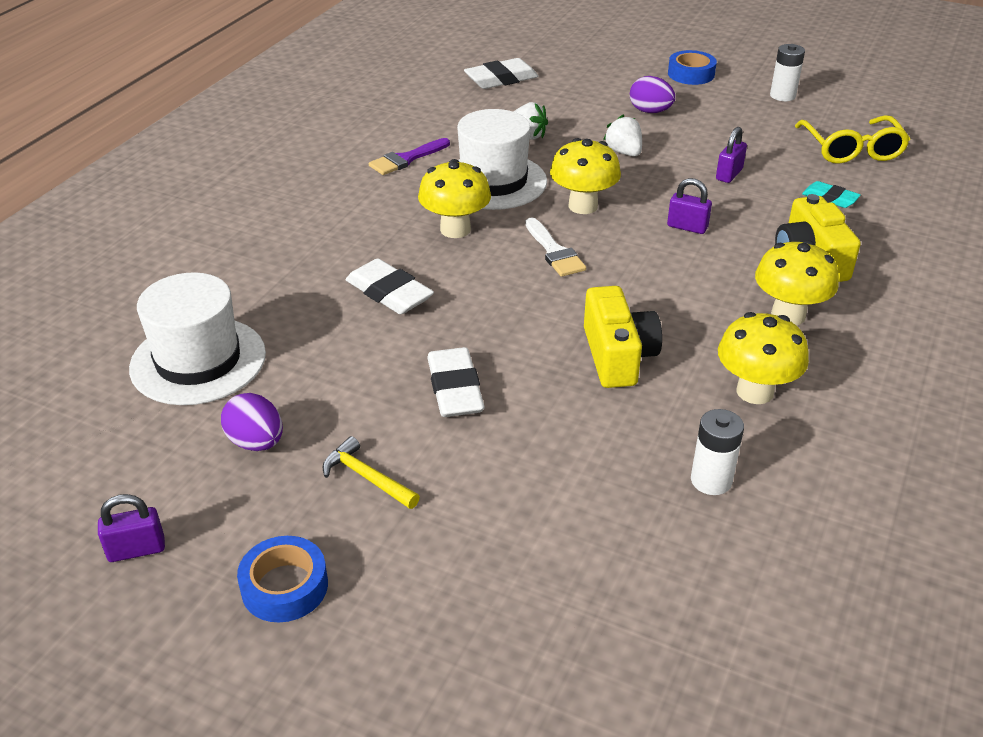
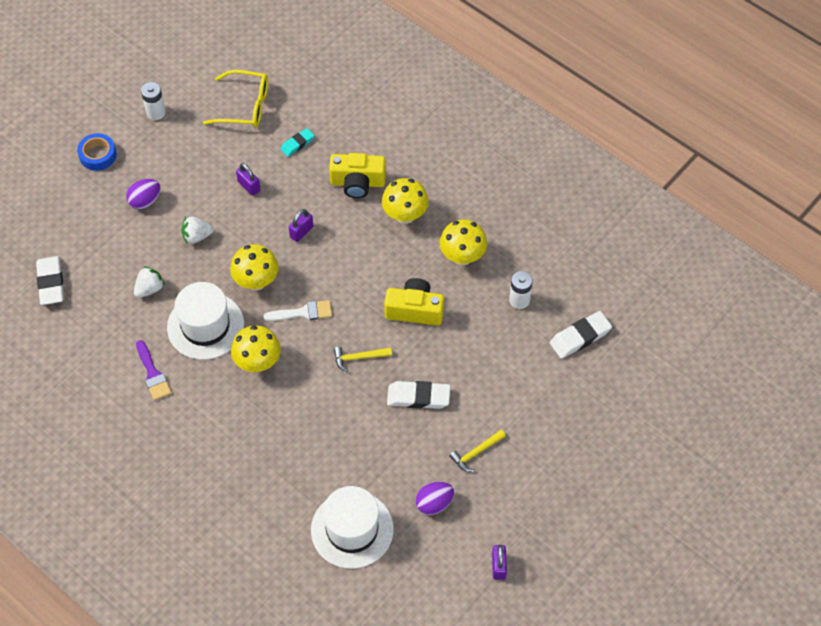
camera: 75 degrees left, 20 degrees up
blue tape [237,536,328,622] -> none
white eraser [346,258,434,314] -> white eraser moved to [550,311,612,359]
none -> yellow hammer [334,347,392,372]

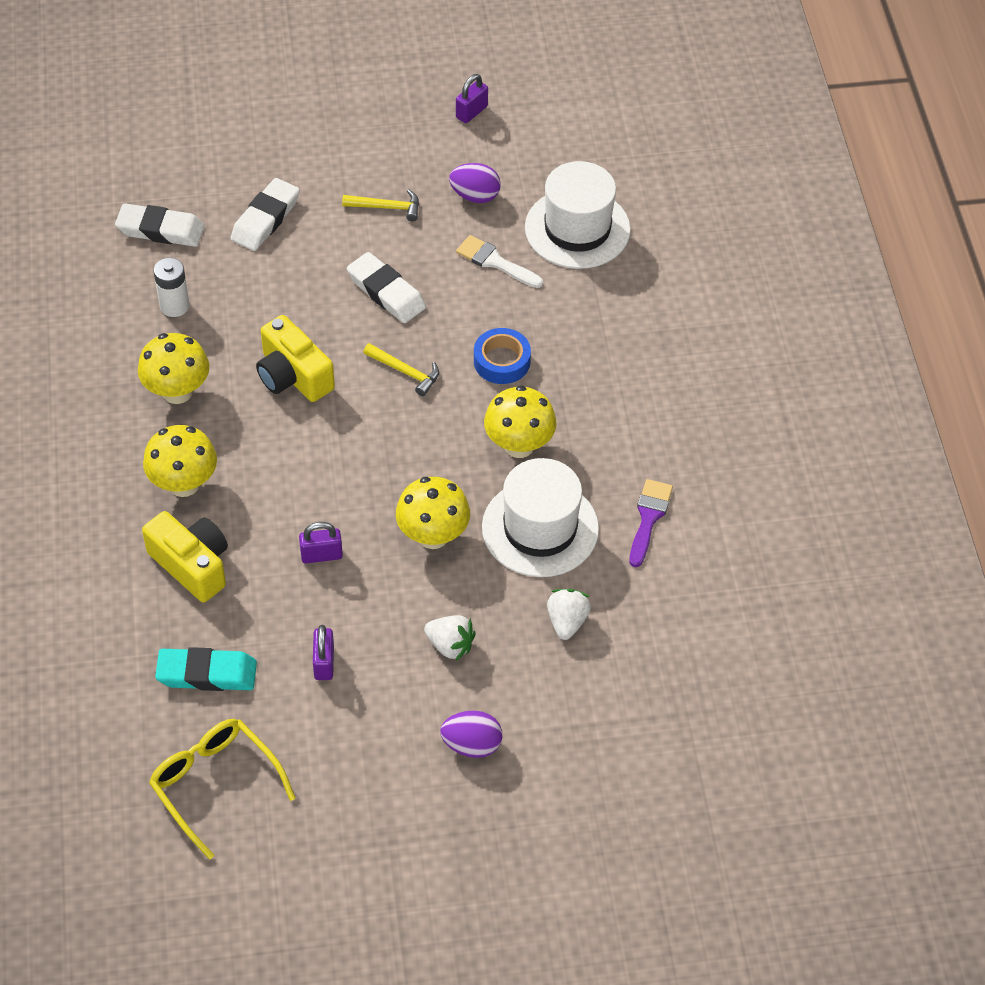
camera: 140 degrees left, 5 degrees down
white eraser [36,256,64,305] -> white eraser moved to [231,178,300,251]
blue tape [77,133,117,171] -> blue tape moved to [474,328,531,384]
white strawberry [134,266,165,298] -> white strawberry turned 105 degrees clockwise [547,589,591,640]
white battery [141,82,166,120] -> none
white brush [264,300,332,321] -> white brush moved to [456,235,543,288]
turquoise eraser [280,128,314,157] -> turquoise eraser [155,647,257,691], size x1.63

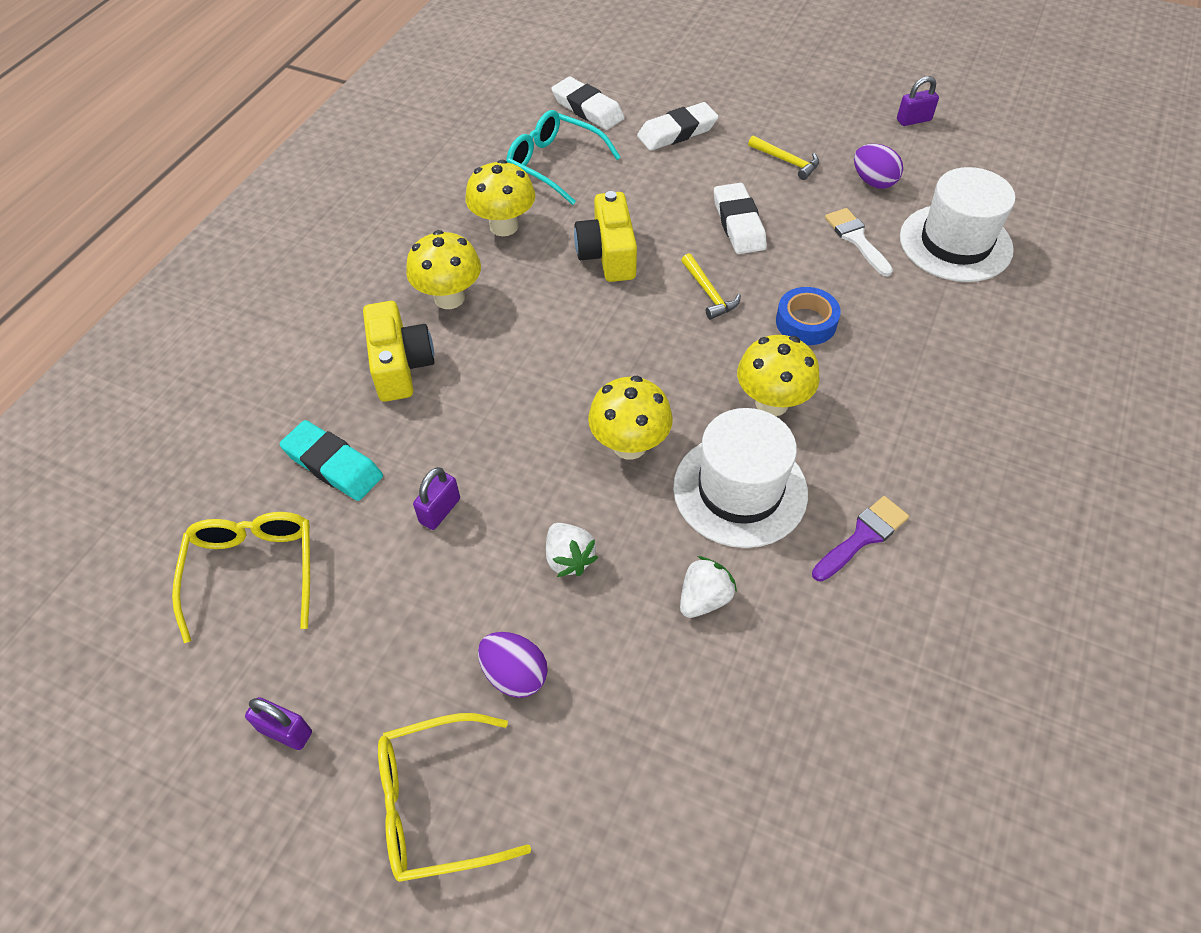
camera: 35 degrees right, 0 degrees up
white battery [154,258,190,317] -> turquoise glasses [507,110,621,205]
purple padlock [299,522,343,564] -> purple padlock moved to [245,697,312,750]
none -> yellow glasses [378,713,531,882]

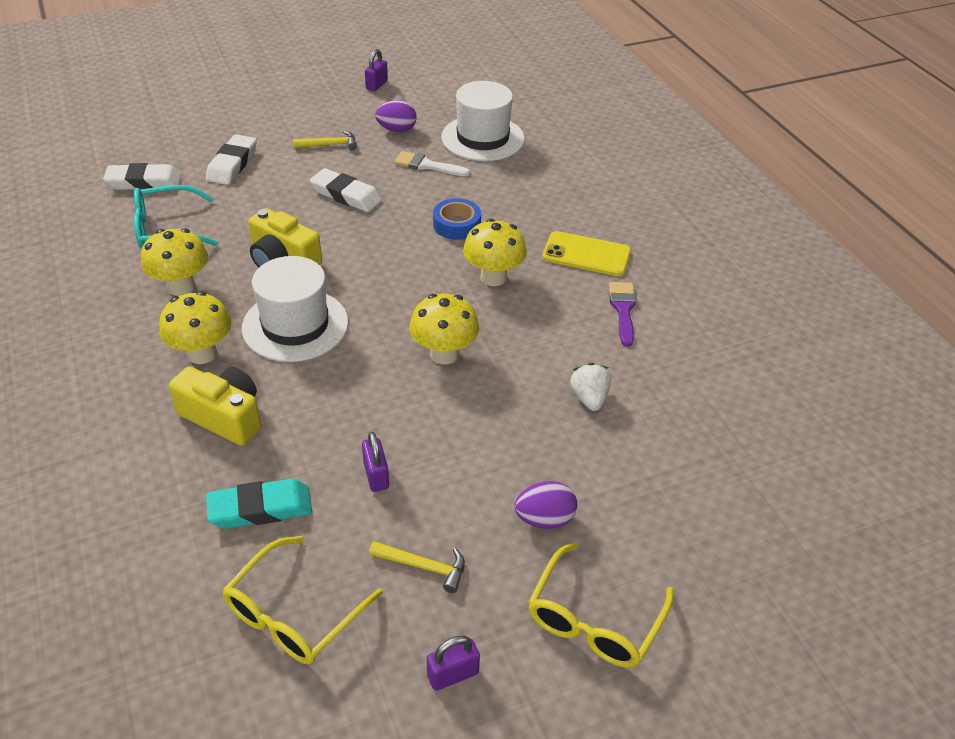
camera: 50 degrees left, 10 degrees down
yellow glasses [172,512,310,643] -> yellow glasses turned 90 degrees counterclockwise [223,536,383,664]
white strawberry [546,523,598,577] -> none
white hat [673,408,808,548] -> white hat moved to [242,256,348,362]
yellow hammer [681,253,741,320] -> yellow hammer moved to [369,541,465,593]
none -> yellow phone [542,231,631,276]

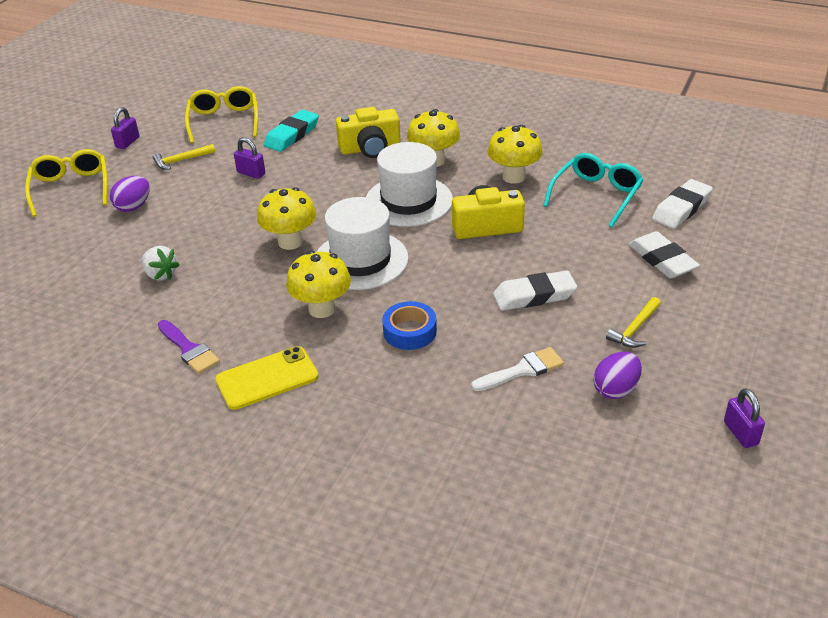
camera: 140 degrees right, 5 degrees down
white hat [441,81,525,161] -> white hat moved to [317,197,409,290]

